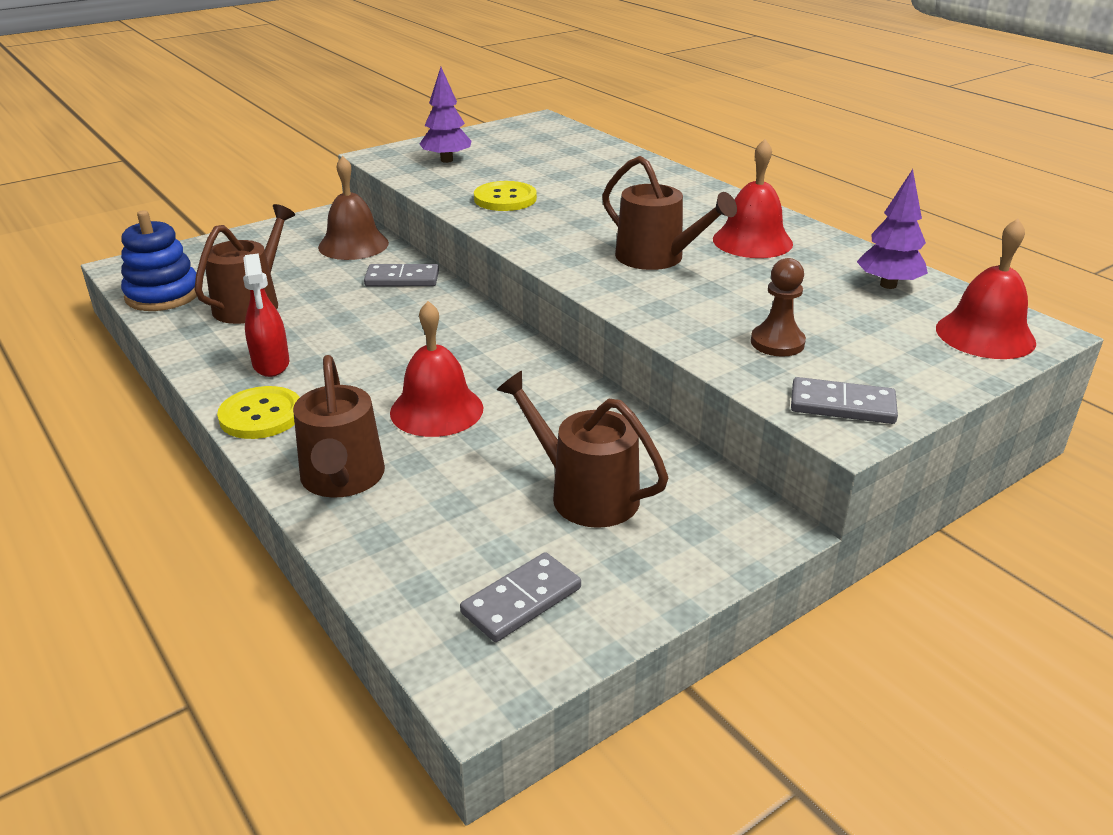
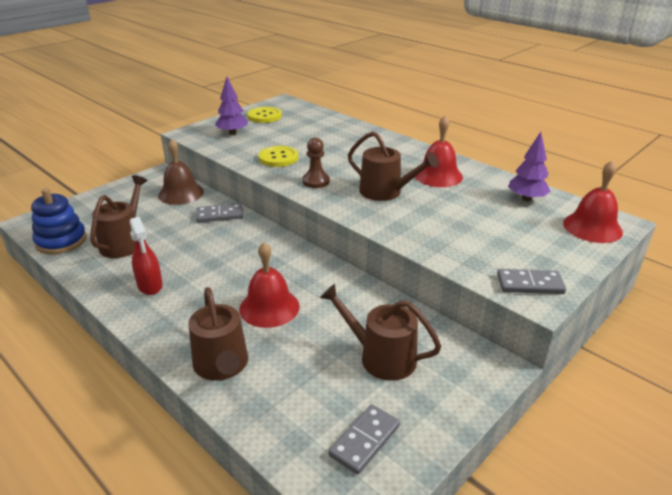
camera: 10 degrees left, 0 degrees up
yellow button [217,386,300,439] -> yellow button moved to [248,107,282,123]
brown pawn [751,258,806,357] -> brown pawn moved to [302,137,330,188]

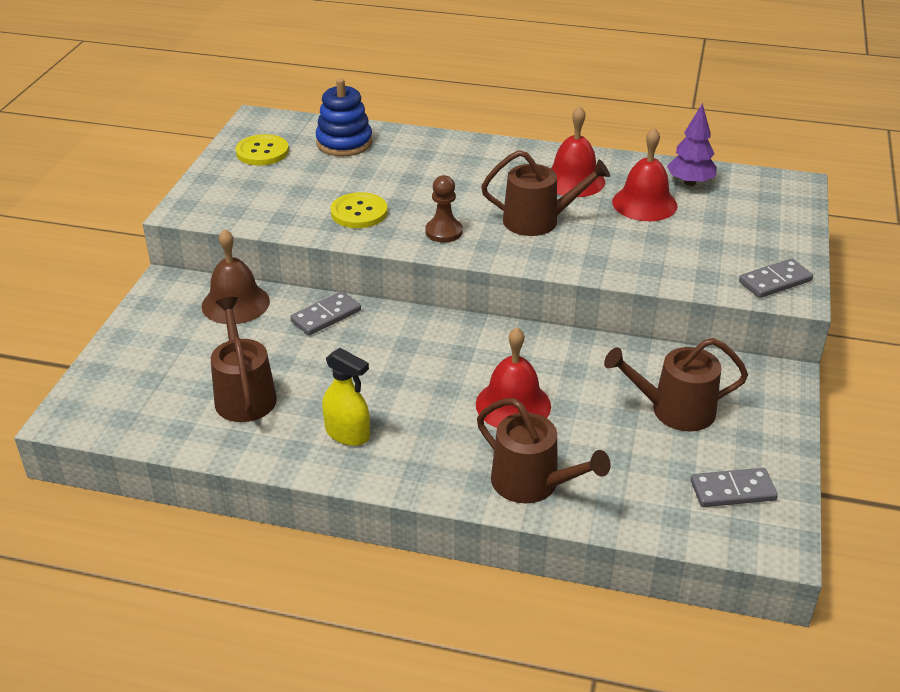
camera: 30 degrees left, 5 degrees up
blue stacking toy [31,188,87,255] -> blue stacking toy moved to [316,78,373,156]
red spray bottle [130,217,163,295] -> yellow spray bottle [322,348,370,446]
purple tree [215,76,248,135] -> none
grey domino [329,404,400,475] -> grey domino turned 75 degrees clockwise [691,468,778,507]
red bell [563,161,623,243] -> red bell moved to [612,127,677,221]

